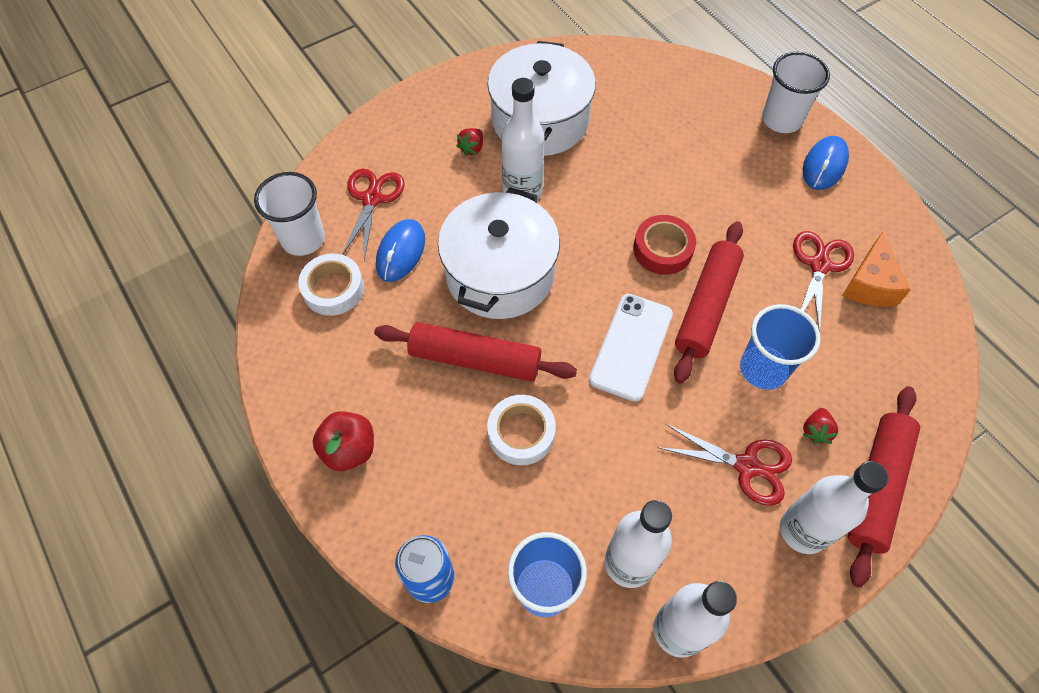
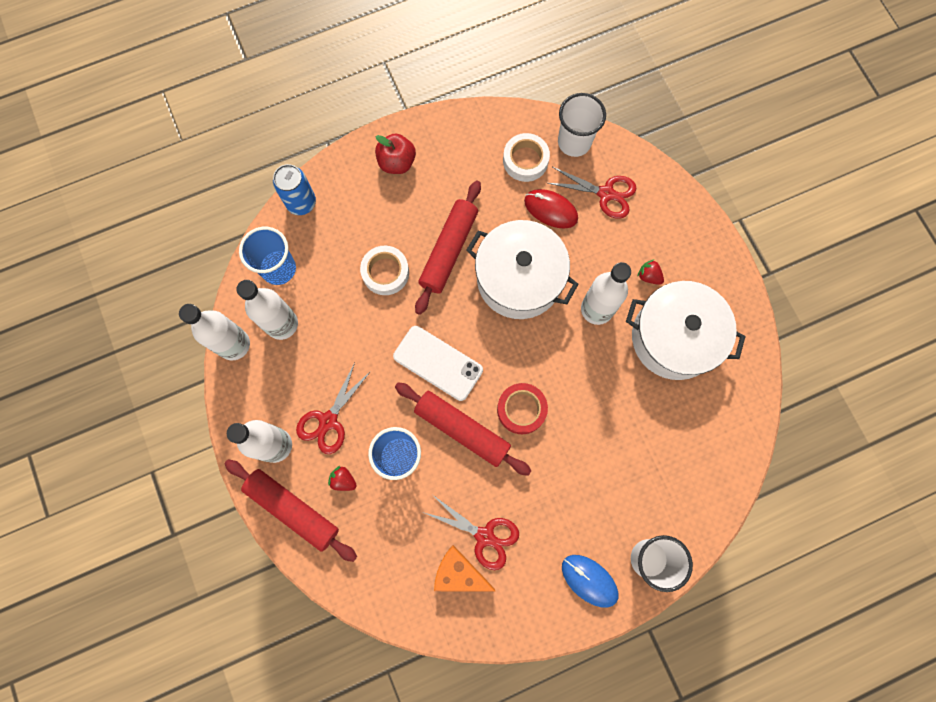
camera: 100 degrees right, 15 degrees up
blue mouse [376,219,425,282] -> red mouse [524,189,578,229]

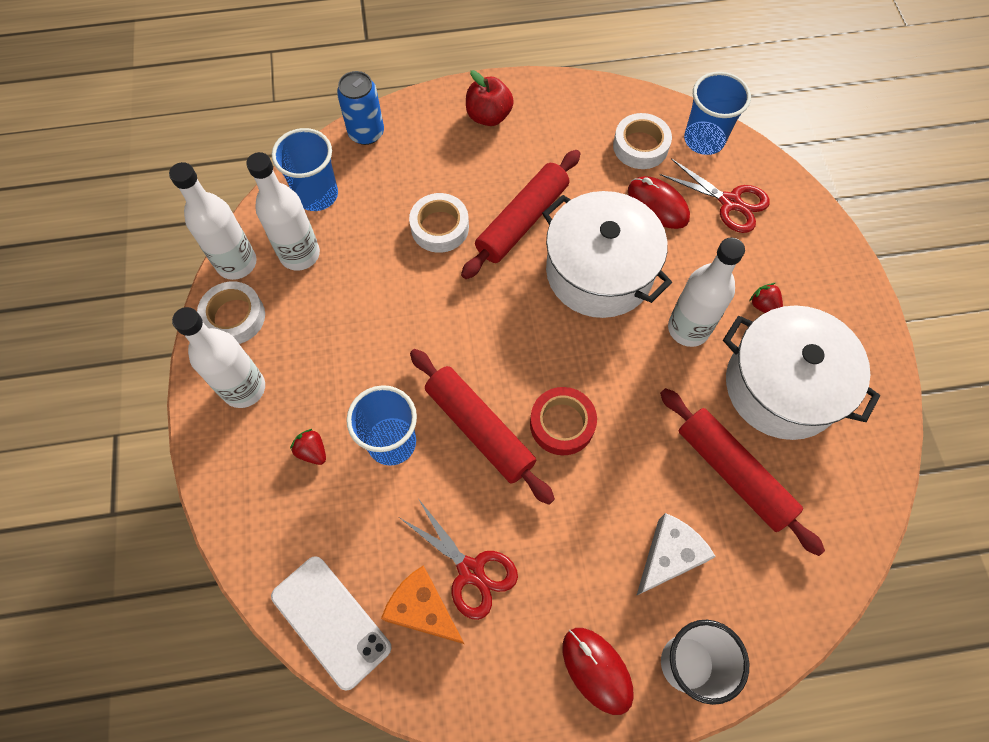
camera: 15 degrees right, 10 degrees down
red rolling pin [225,459,357,562] -> red rolling pin moved to [660,388,825,556]
red scissors [296,362,371,454] -> none
white phone [393,326,483,401] -> white phone moved to [271,556,392,691]
white cup [558,93,606,157] -> blue cup [684,72,751,155]
blue mouse [562,555,618,608] -> red mouse [562,628,634,715]
none -> white tape [197,281,265,344]
none -> white cheese [636,513,716,596]

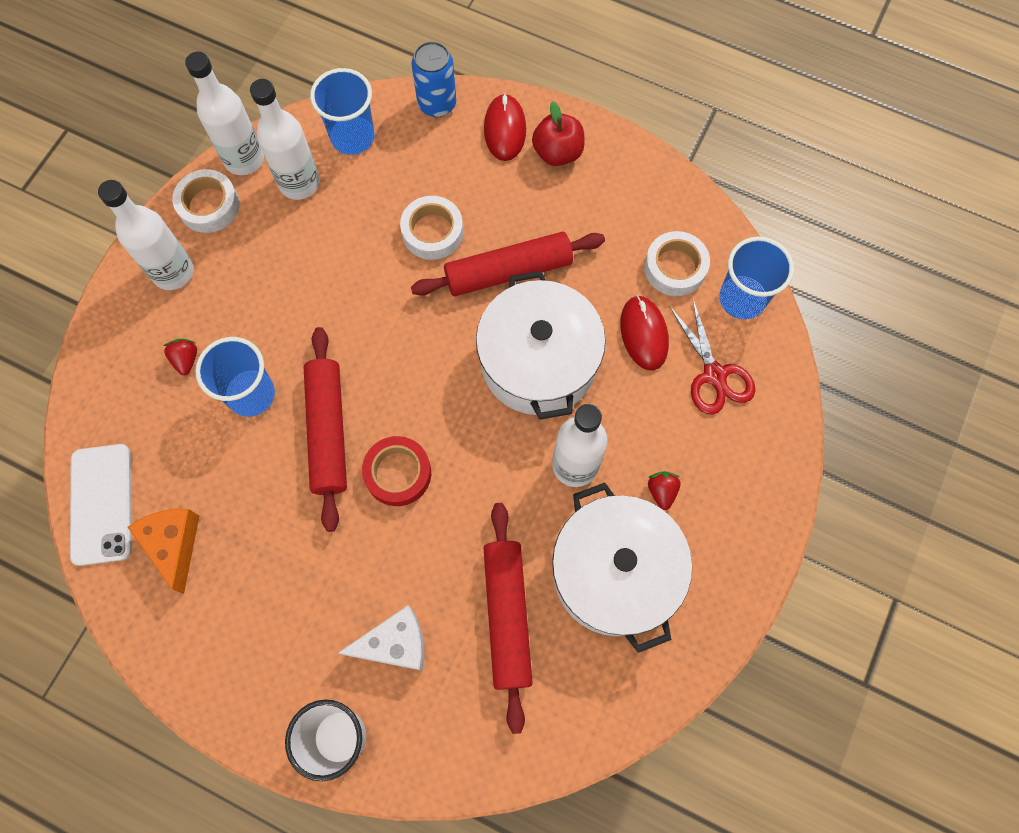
camera: 35 degrees right, 5 degrees up
red scissors [400,500,518,620] -> none
red mouse [562,628,634,715] -> red mouse moved to [484,93,526,161]

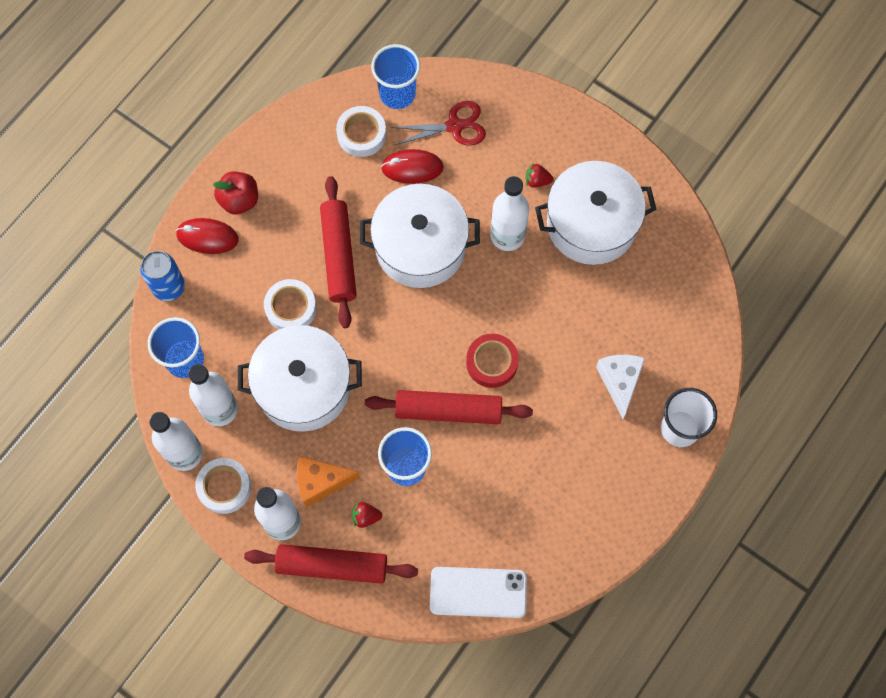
camera: 80 degrees left, 0 degrees up
orange cheese [128,509,199,594] -> orange cheese moved to [297,456,360,507]
red rolling pin [483,503,533,734] -> red rolling pin moved to [244,544,418,584]
none -> white pot [238,325,362,432]

